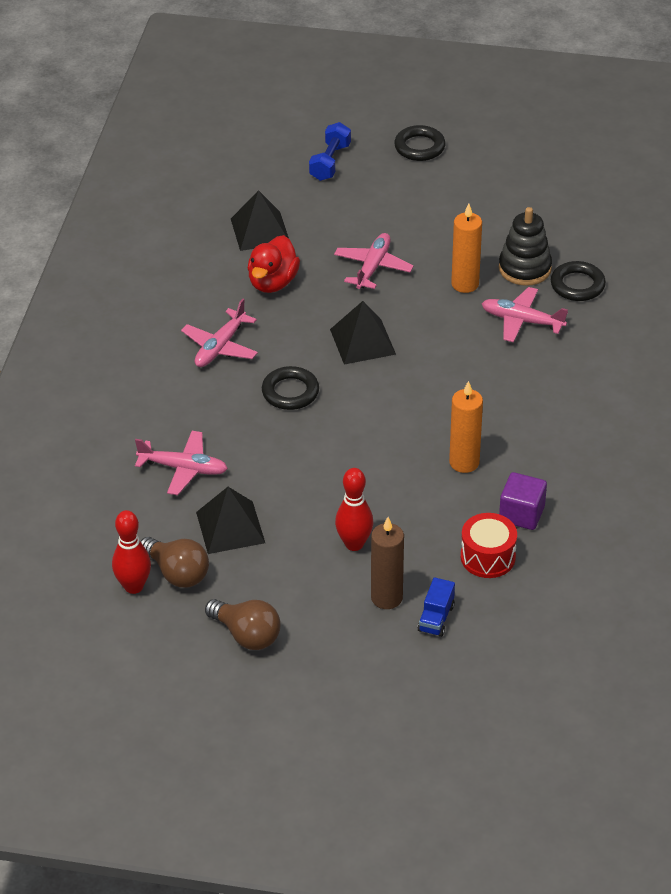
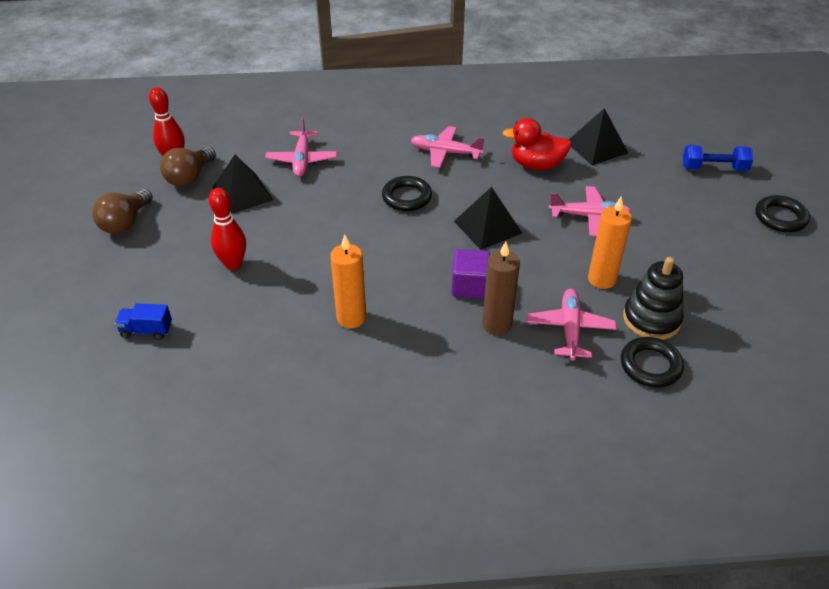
camera: 75 degrees right, 0 degrees up
brown candle [371,517,404,609] -> brown candle moved to [482,242,520,335]
red drum [461,513,517,578] -> none
purple cube [499,472,547,530] -> purple cube moved to [452,249,490,299]

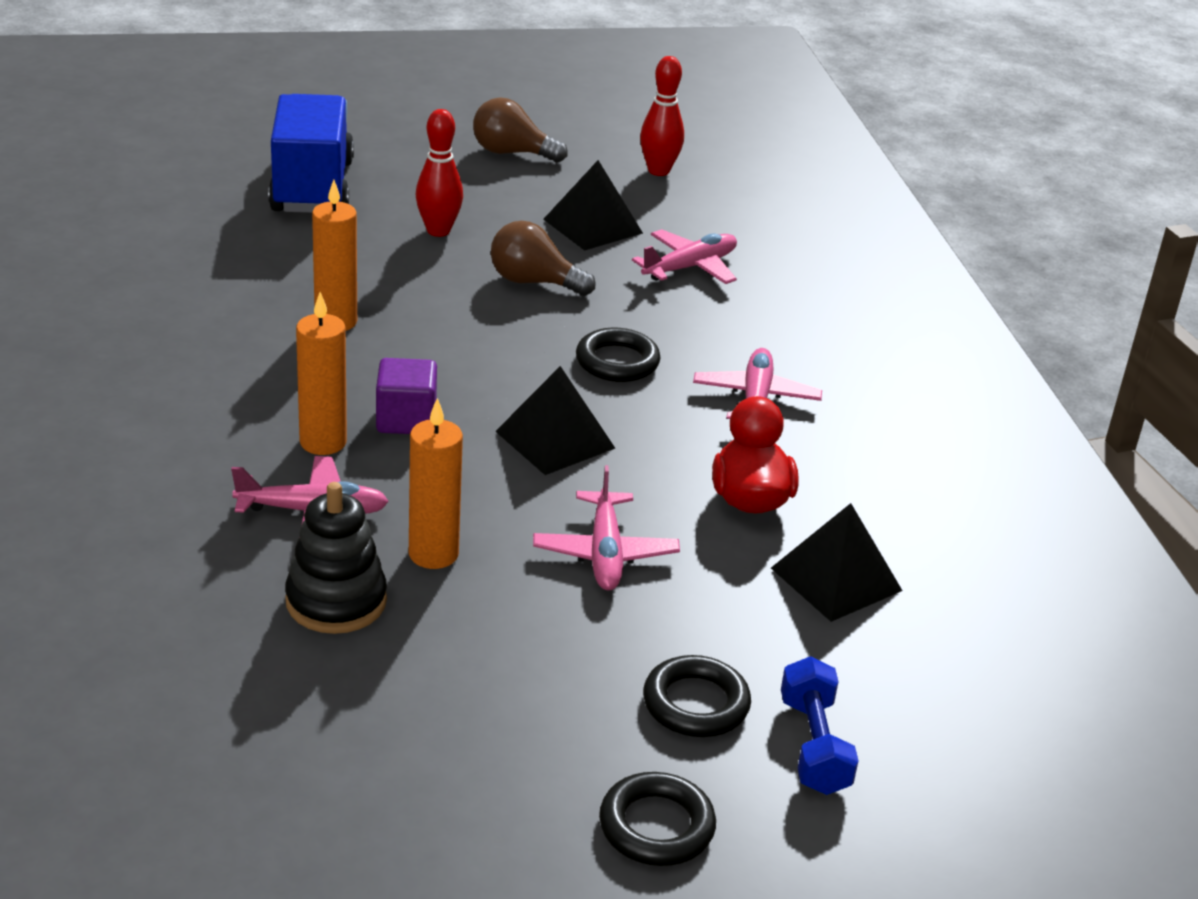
camera: 80 degrees right, 10 degrees down
blue truck [115,303,172,340] -> blue truck [268,94,354,213], size x2.47
brown light bulb [160,147,216,187] -> brown light bulb moved to [491,221,596,296]
pink plane [265,118,337,177] -> pink plane turned 150 degrees clockwise [632,229,737,284]
brown candle [482,242,520,335] -> orange candle [296,292,347,455]
black ring [621,337,684,388] -> black ring moved to [643,655,751,737]

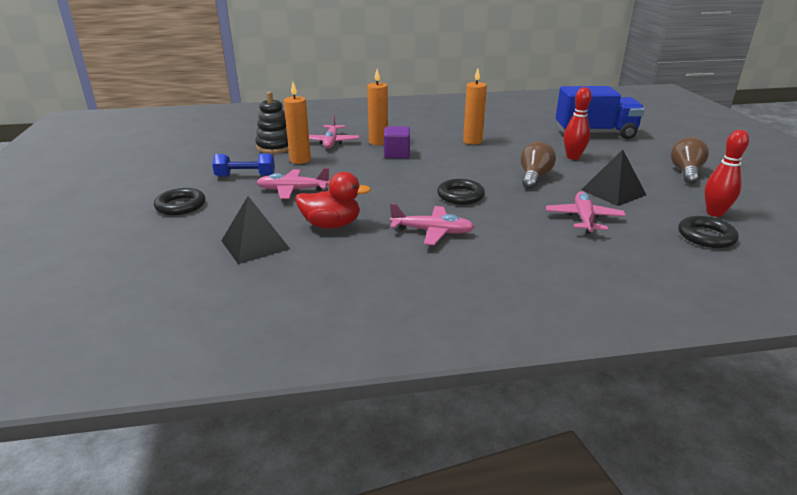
camera: 95 degrees right, 5 degrees down
black pyramid [495,366,615,475] -> none
black ring [599,772,716,866] -> black ring moved to [678,216,739,248]
pink plane [632,229,737,284] -> pink plane turned 135 degrees counterclockwise [546,191,626,234]
blue dumbbell [781,656,859,795] -> blue dumbbell moved to [212,154,275,177]

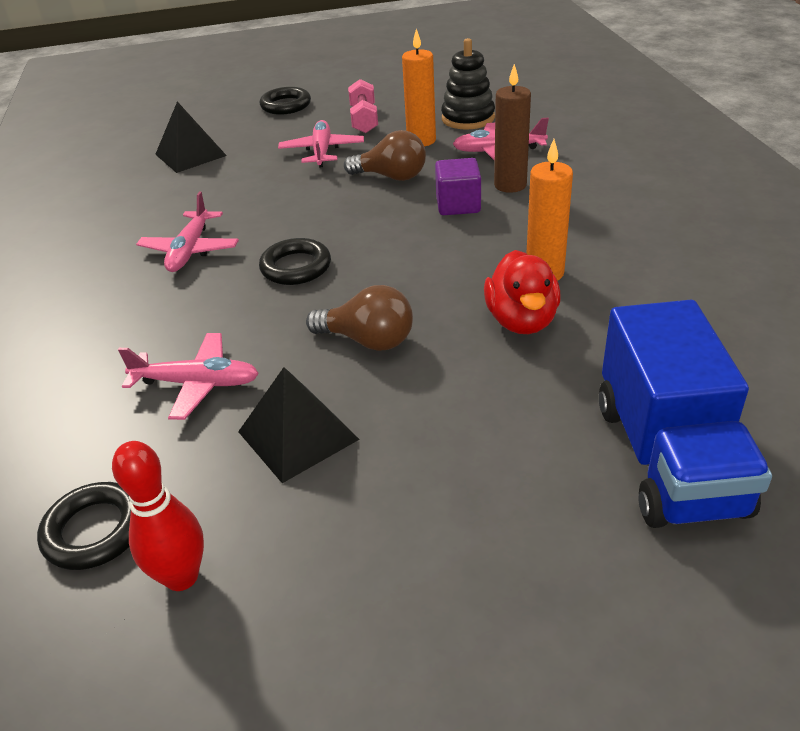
camera: 90 degrees right, 10 degrees up
blue dumbbell [212,154,275,177] -> pink dumbbell [348,79,378,133]
red duck [295,172,371,229] -> red duck moved to [484,250,561,334]
orange candle [367,69,388,145] -> brown candle [494,64,531,193]
red bowling pin [563,87,592,160] -> none
brown light bulb [671,137,709,184] -> brown light bulb moved to [344,130,426,181]

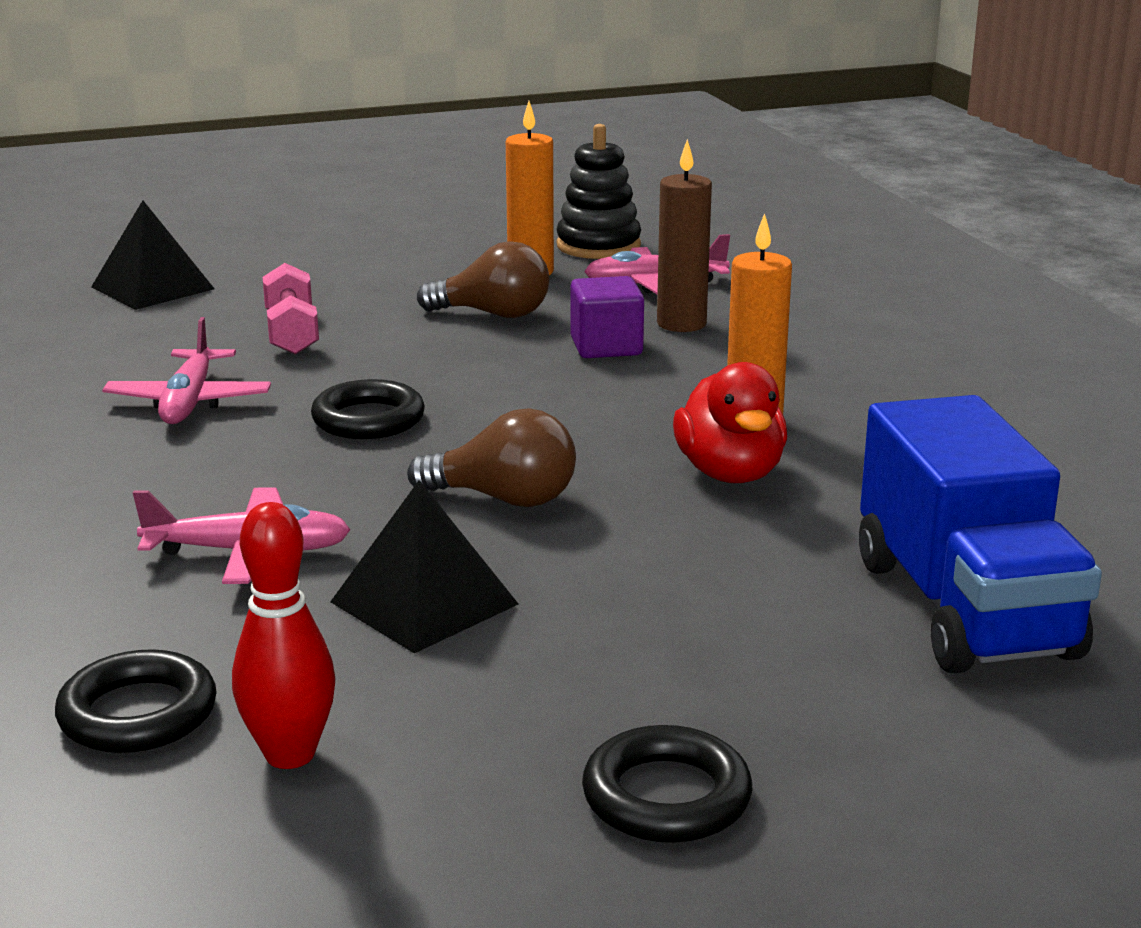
camera: 10 degrees left, 15 degrees down
black ring [260,87,311,115] -> black ring moved to [582,725,752,843]
pink plane [278,120,364,167] -> none
pink dumbbell [348,79,378,133] -> pink dumbbell moved to [262,263,319,355]

